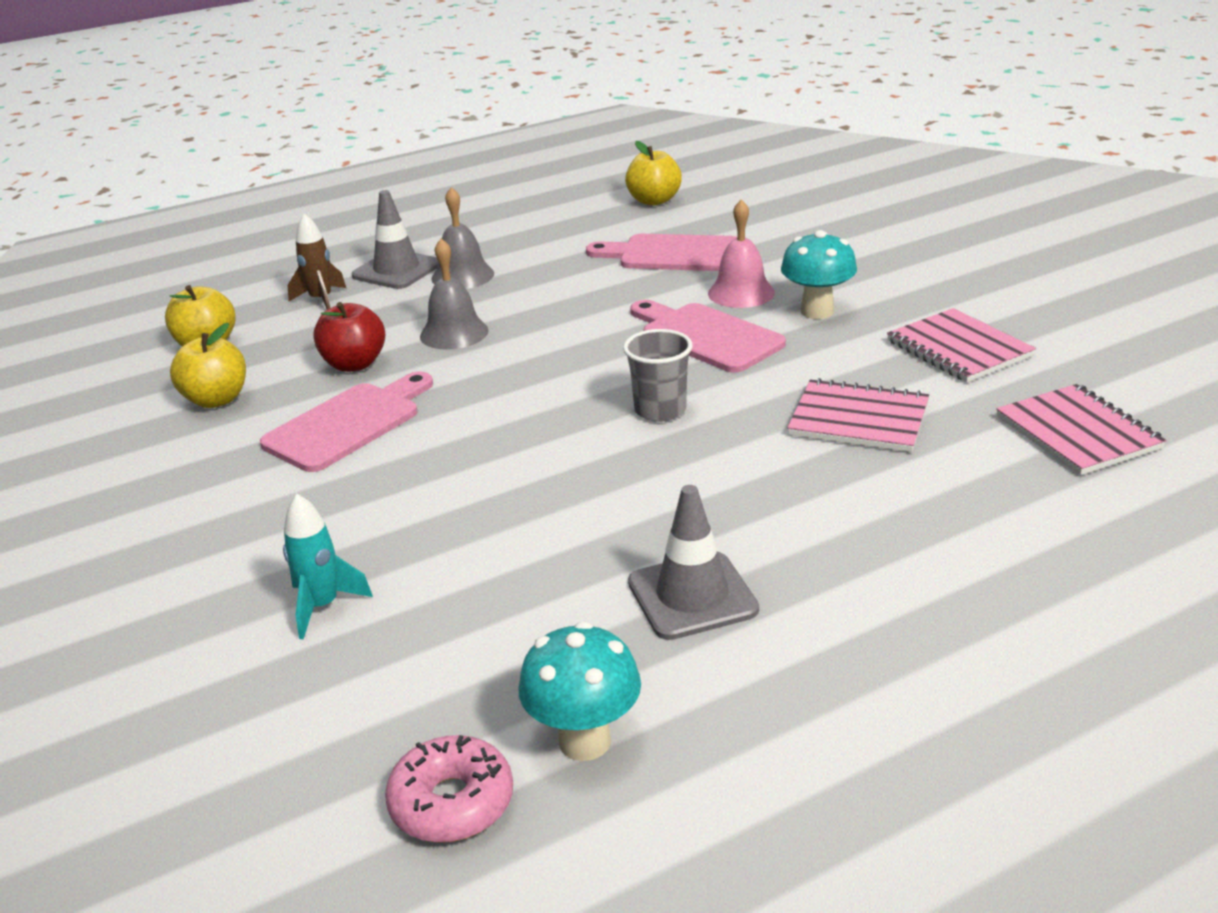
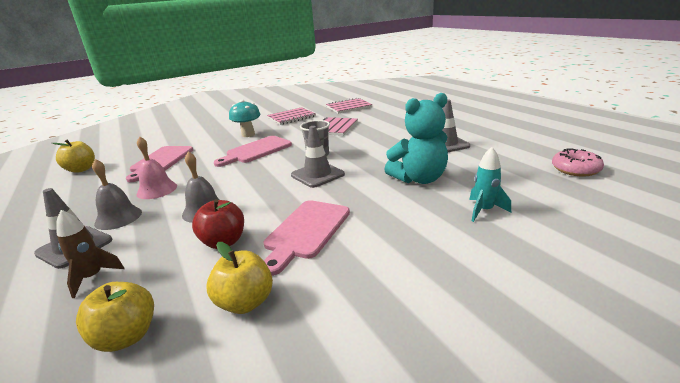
camera: 90 degrees left, 5 degrees down
pink cutting board [260,372,433,472] -> pink cutting board turned 105 degrees counterclockwise [264,200,350,276]
turquoise mushroom [519,622,641,761] -> none
pink bell [708,199,775,308] -> pink bell moved to [137,136,177,199]
none -> grey traffic cone [291,126,345,188]
none -> turquoise teddy bear [384,93,448,184]

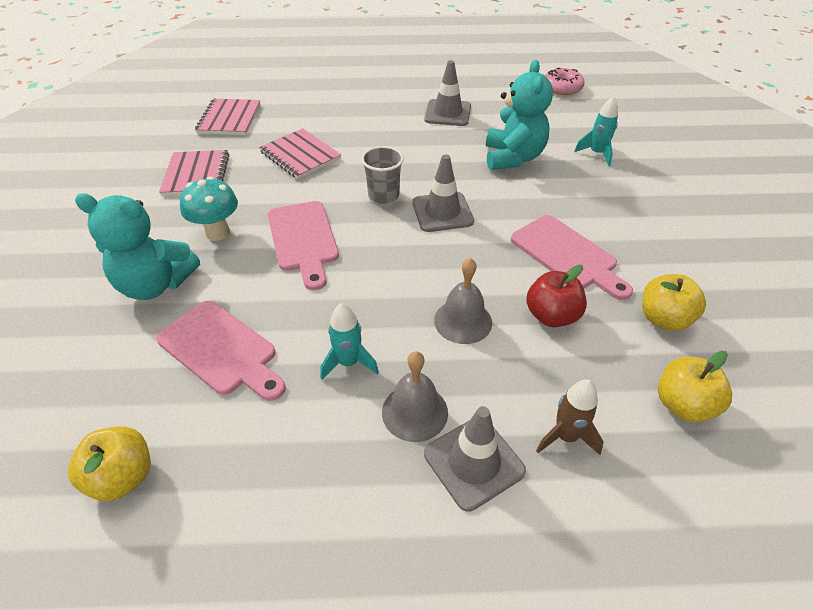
camera: 65 degrees left, 20 degrees up
pink bell [137,136,177,199] -> turquoise rocket [321,303,379,380]
none -> turquoise teddy bear [75,193,200,300]

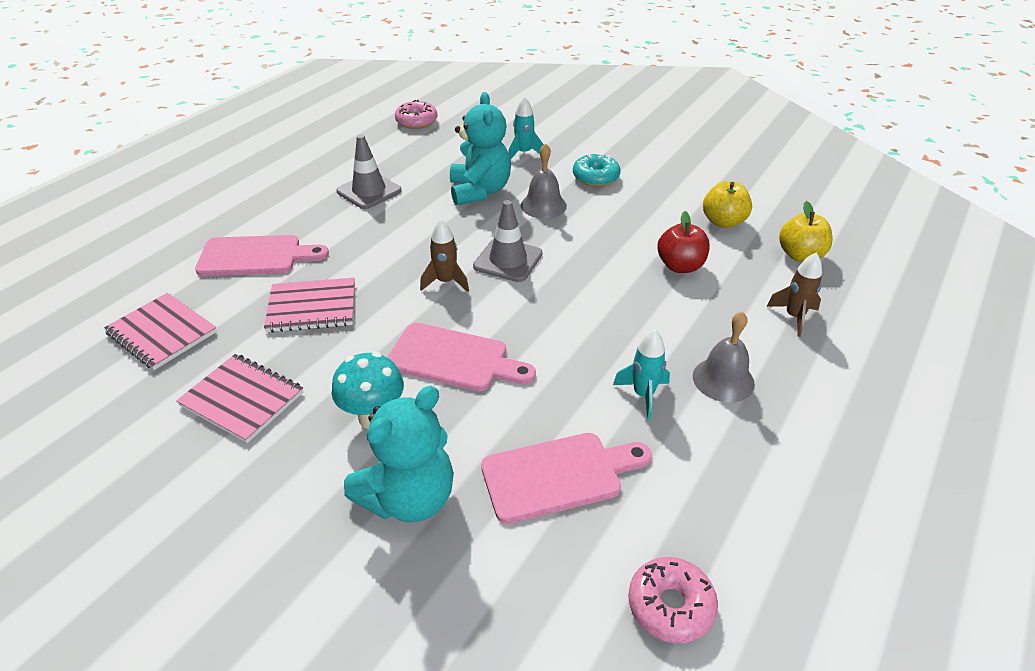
camera: 55 degrees left, 5 degrees down
yellow apple [68,426,151,501] -> pink donut [628,557,718,644]
grey cup [361,146,404,204] -> brown rocket [420,219,469,292]
grey traffic cone [424,406,526,512] -> none
grey bell [434,258,492,344] -> grey bell moved to [521,143,567,219]
turquoise teddy bear [486,60,553,170] -> turquoise teddy bear turned 45 degrees clockwise [450,92,511,205]
pink cutting board [511,215,633,300] -> pink cutting board moved to [195,235,329,276]
none -> turquoise donut [573,153,620,187]

